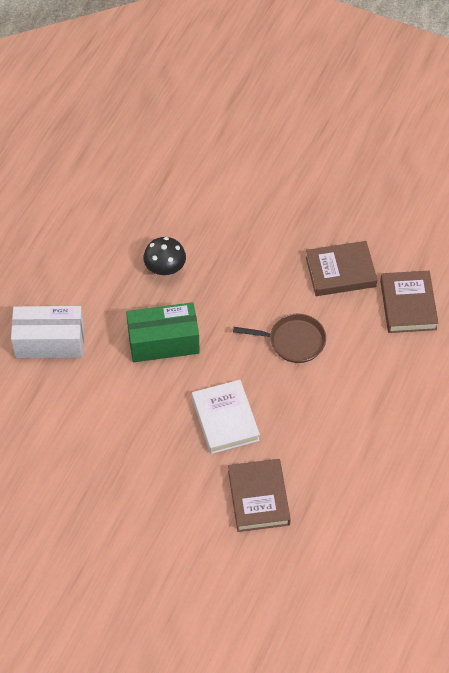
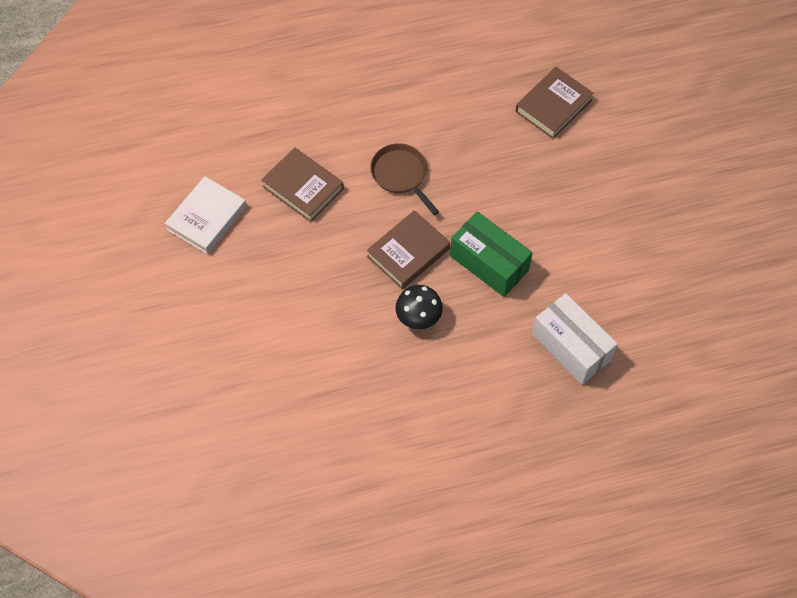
camera: 130 degrees left, 5 degrees up
white book [192,380,260,454] -> white book moved to [165,176,247,254]
brown book [380,271,438,333] -> brown book moved to [367,210,450,290]

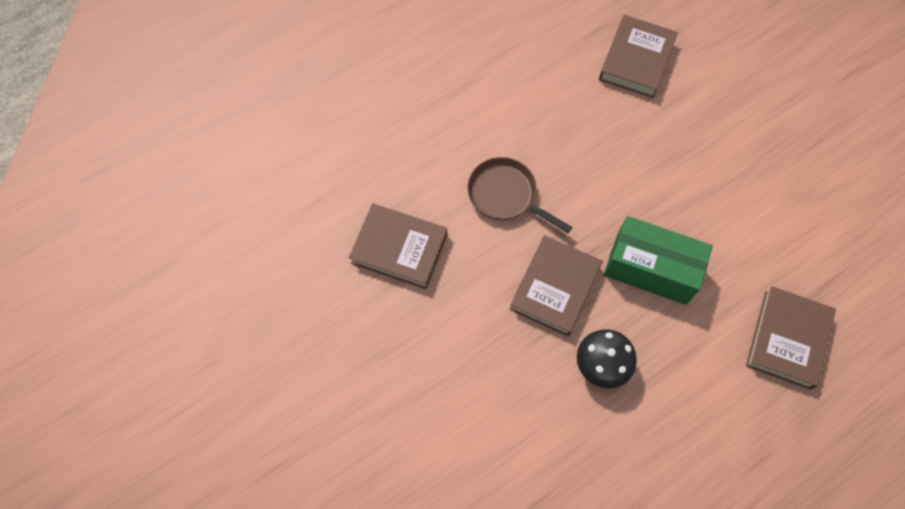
camera: 20 degrees left, 5 degrees up
white book [165,176,247,254] -> none
white box [532,293,618,385] -> brown book [746,286,836,390]

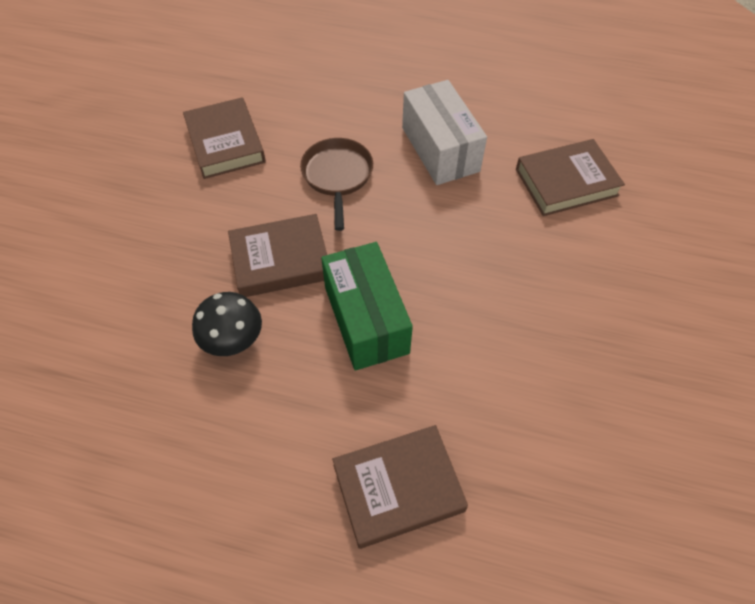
camera: 50 degrees right, 10 degrees down
none -> white box [402,80,487,185]

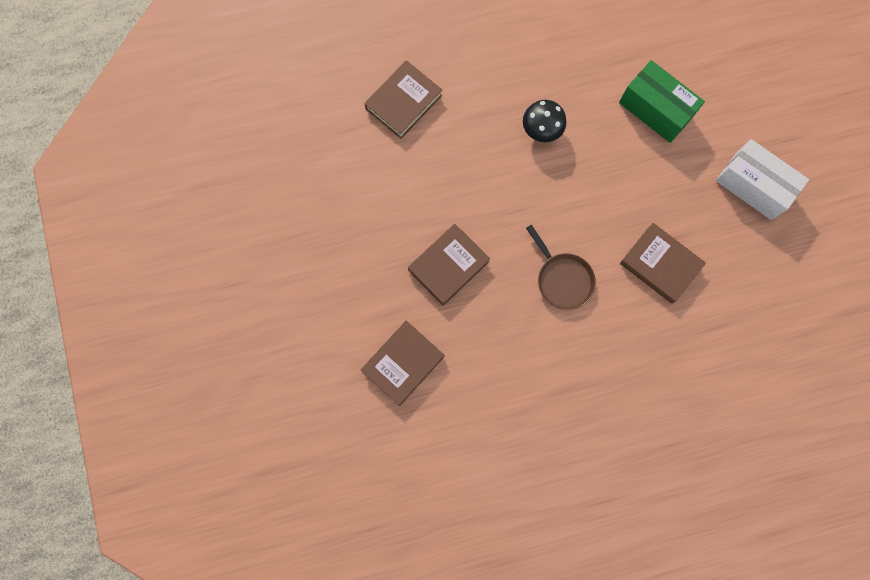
camera: 150 degrees right, 20 degrees up
brown book [228,214,327,297] -> brown book moved to [408,224,490,306]
green box [321,242,413,371] -> green box moved to [619,60,705,143]
white box [402,80,487,185] -> white box moved to [716,139,809,220]

